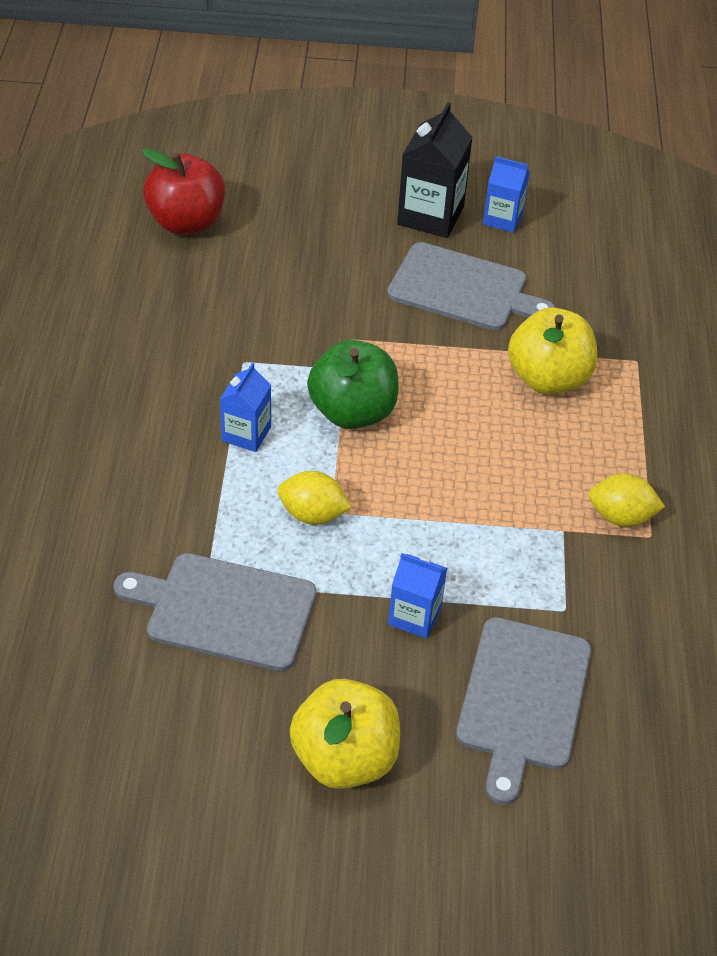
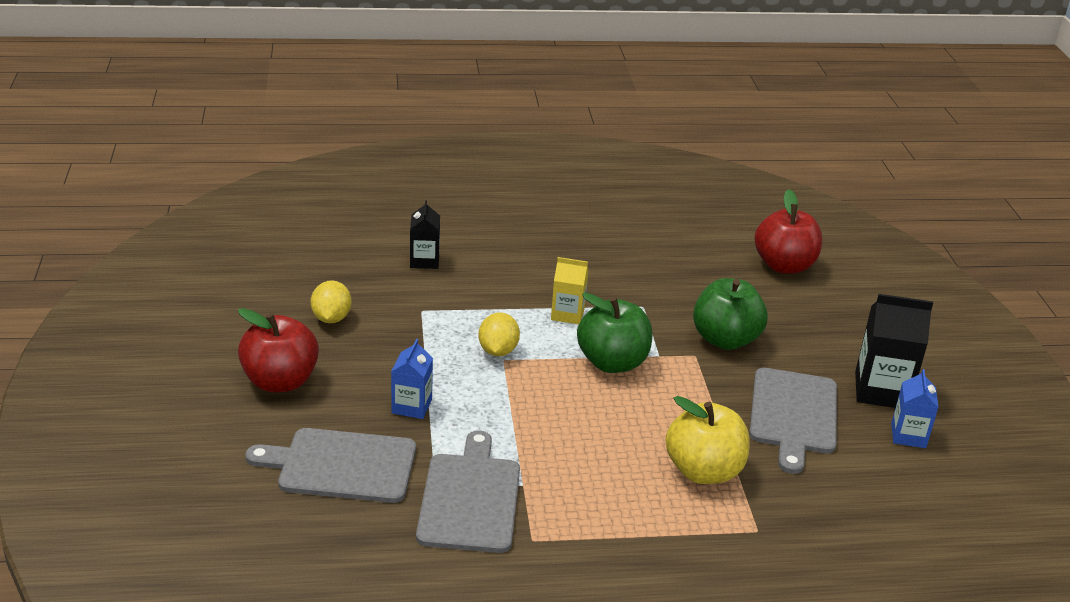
camera: 80 degrees right, 15 degrees down
grey cutting board [113,553,316,671] -> grey cutting board moved to [416,430,520,553]
blue carton [219,363,271,452] -> yellow carton [551,257,589,324]
yellow apple [289,679,400,789] -> red apple [238,308,319,392]
yellow lemon [589,474,665,527] -> yellow lemon moved to [311,280,351,323]
none -> black carton [410,200,440,269]
none -> green apple [693,278,768,350]

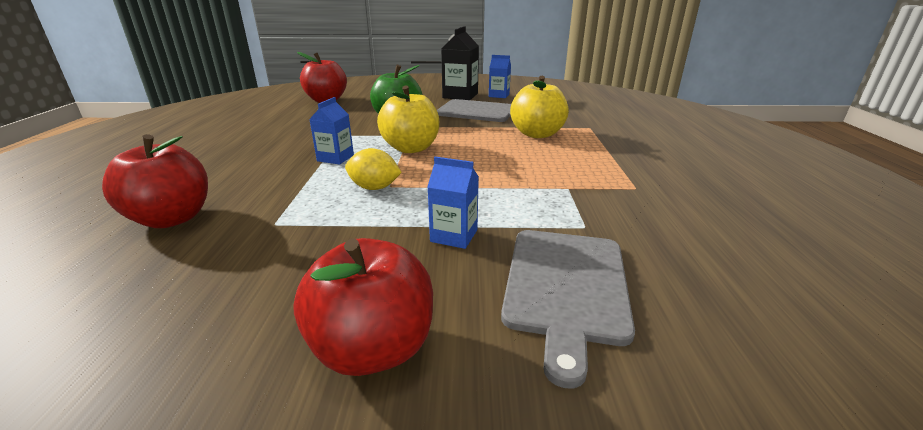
camera: 80 degrees left, 5 degrees down
yellow lemon [311,280,351,323] -> none
black carton [410,200,440,269] -> red apple [102,134,208,228]
grey cutting board [416,430,520,553] -> none
yellow carton [551,257,589,324] -> blue carton [309,97,354,165]
green apple [577,293,652,373] -> yellow apple [377,85,439,153]

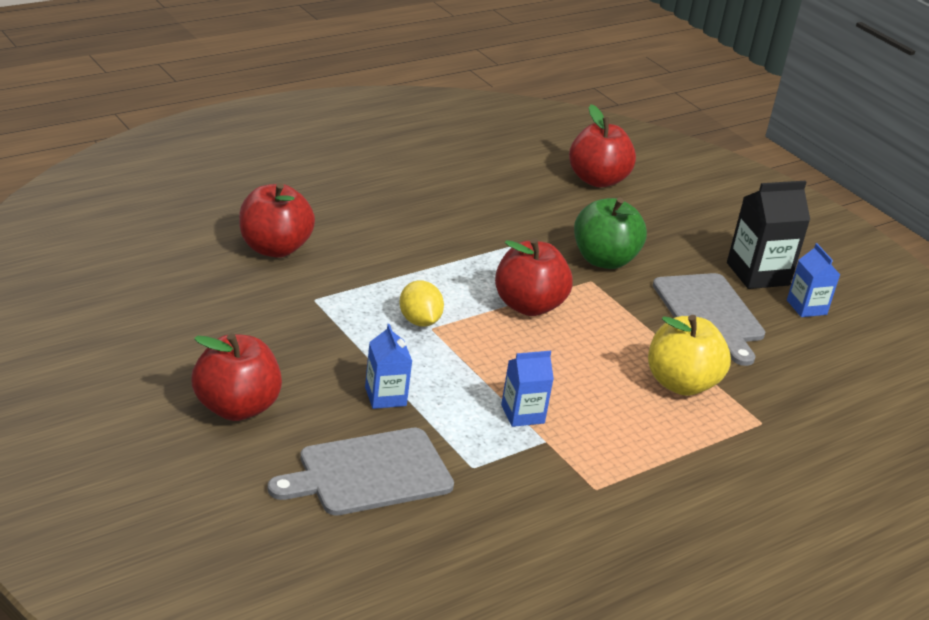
camera: 50 degrees right, 5 degrees up
blue carton [309,97,354,165] -> blue carton moved to [501,351,554,427]
yellow apple [377,85,439,153] -> red apple [495,238,573,316]

